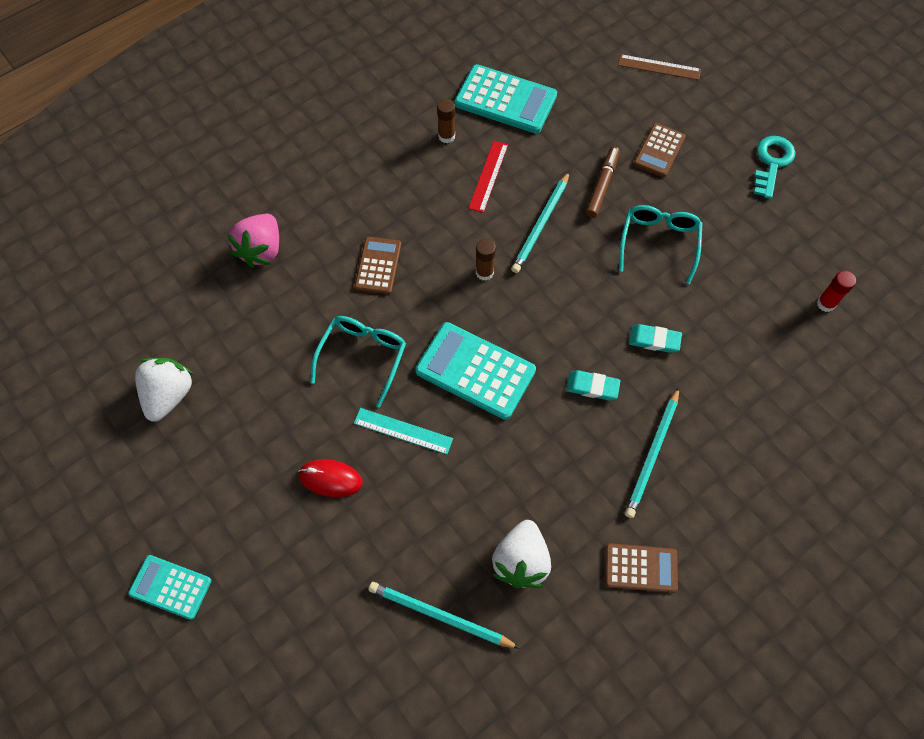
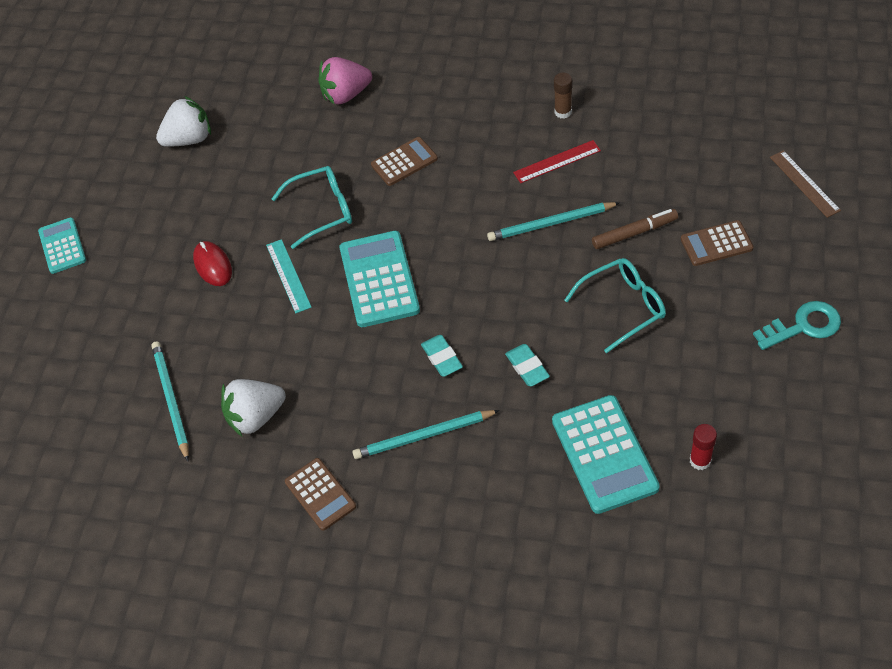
camera: 55 degrees right, 10 degrees down
turquoise calculator [455,64,557,133] -> turquoise calculator moved to [552,395,660,514]
brown glue stick [476,239,496,281] -> none

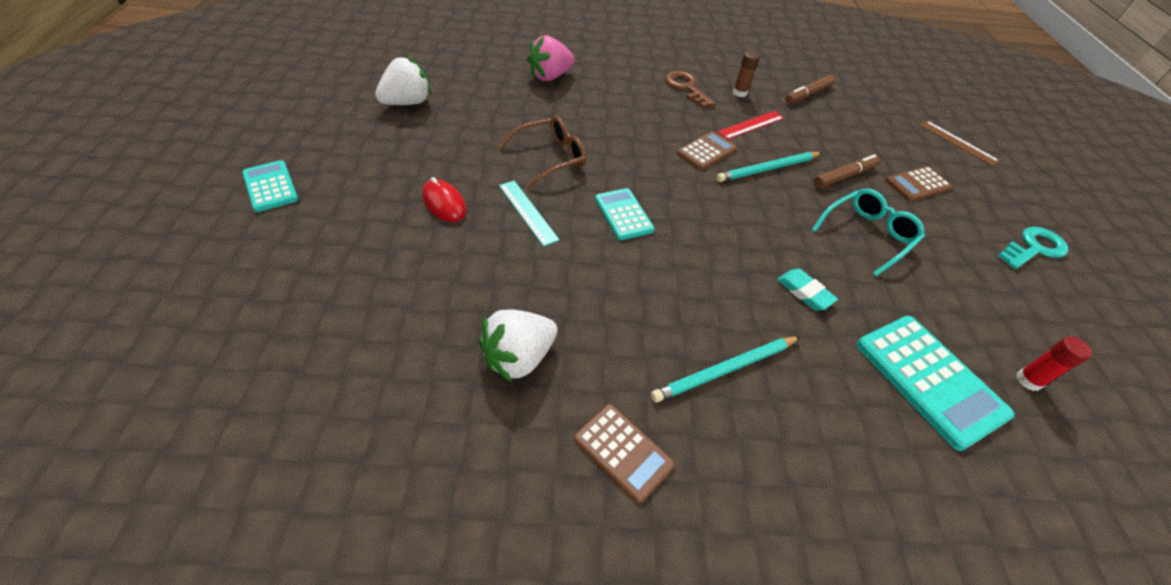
camera: 20 degrees left, 5 degrees down
turquoise pencil [151,341,189,461] -> none
turquoise glasses [272,166,352,249] -> brown glasses [498,115,586,189]
turquoise calculator [339,231,420,327] -> turquoise calculator [595,188,655,240], size x0.61
brown calculator [371,137,438,186] -> brown calculator moved to [677,131,737,170]
turquoise eraser [421,335,463,377] -> none
none -> brown key [665,71,716,108]
none -> brown marker [785,75,835,103]

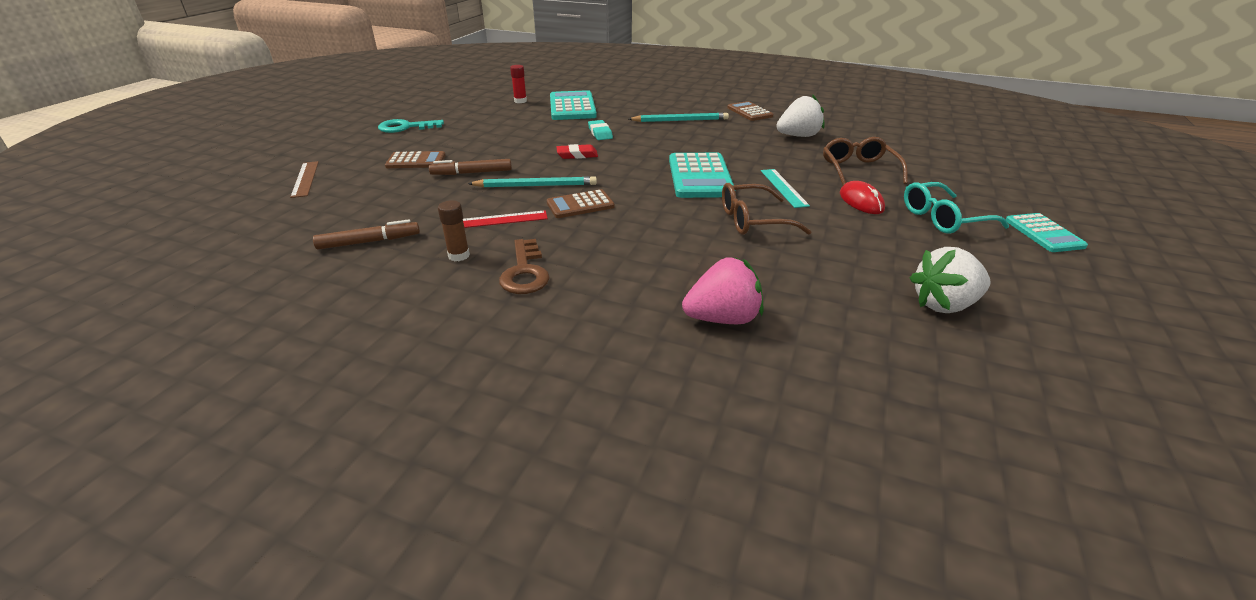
camera: 155 degrees left, 15 degrees down
turquoise calculator [595,188,655,240] -> turquoise calculator [669,153,734,198], size x1.65
turquoise glasses [812,188,925,276] -> turquoise glasses moved to [904,182,1009,234]
none -> red eraser [556,144,598,159]
none -> brown glasses [823,137,908,185]

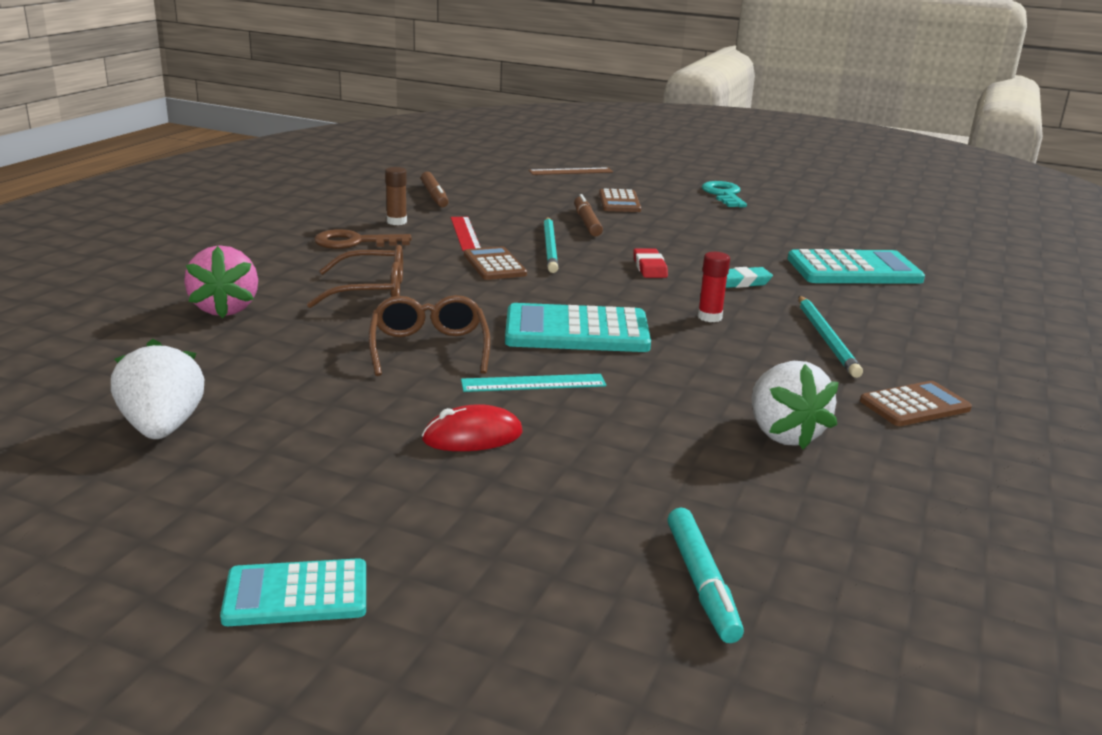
camera: 90 degrees right, 10 degrees down
red glue stick [510,65,527,103] -> red glue stick moved to [698,252,730,322]
brown glasses [823,137,908,185] -> brown glasses moved to [307,245,403,308]
turquoise glasses [904,182,1009,234] -> none
none -> turquoise marker [667,508,744,643]

